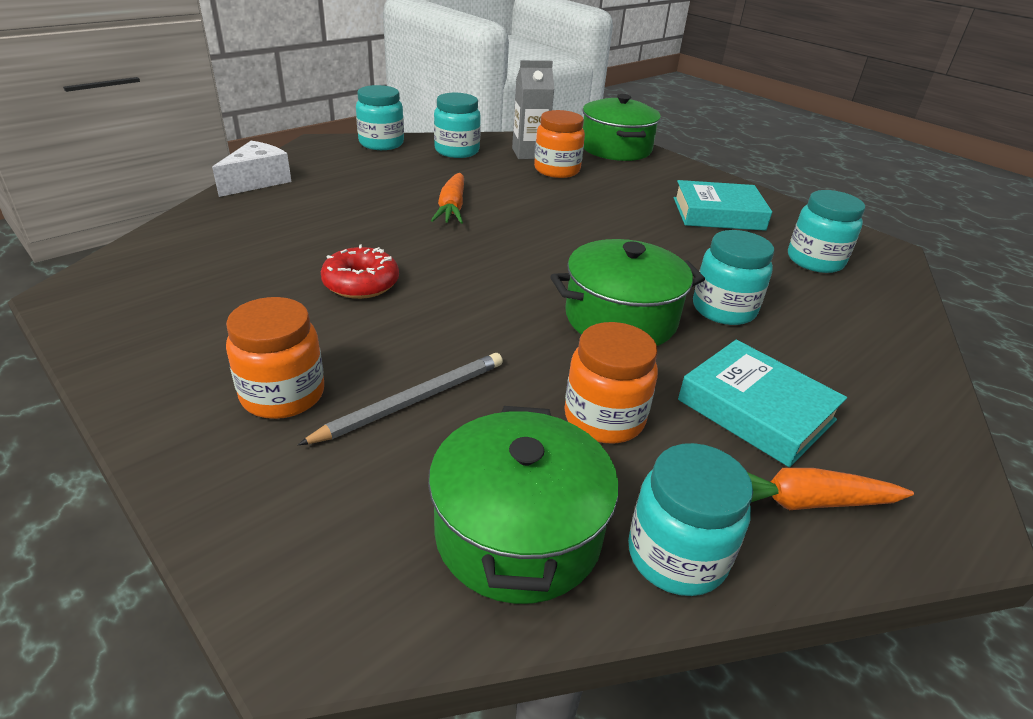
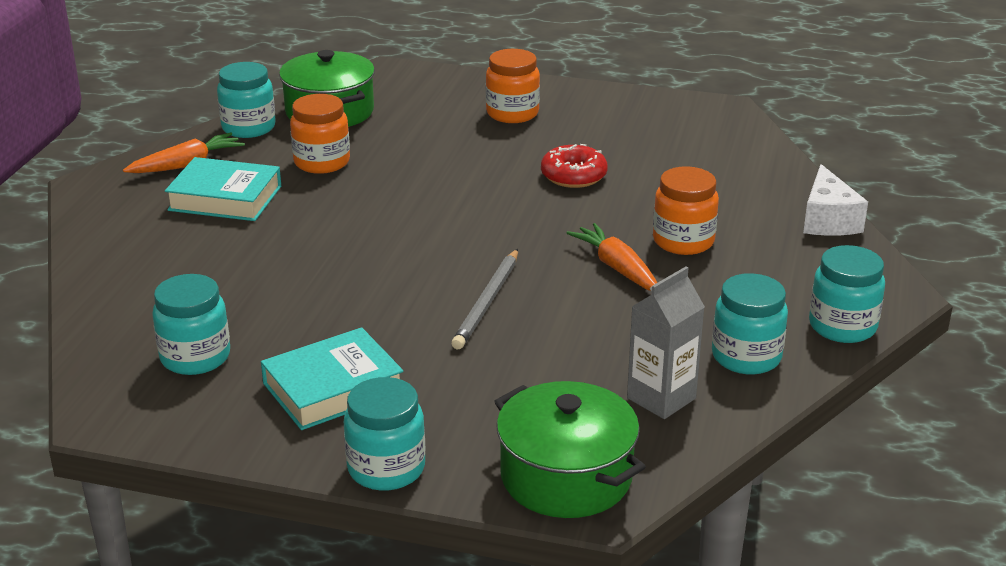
camera: 150 degrees right, 5 degrees down
grey pencil [298,353,503,445] -> grey pencil moved to [451,249,518,349]
orange jar [534,110,585,178] -> orange jar moved to [653,166,719,255]
green pot [550,239,705,346] -> none
turquoise jar [693,230,774,325] -> turquoise jar moved to [344,377,425,491]

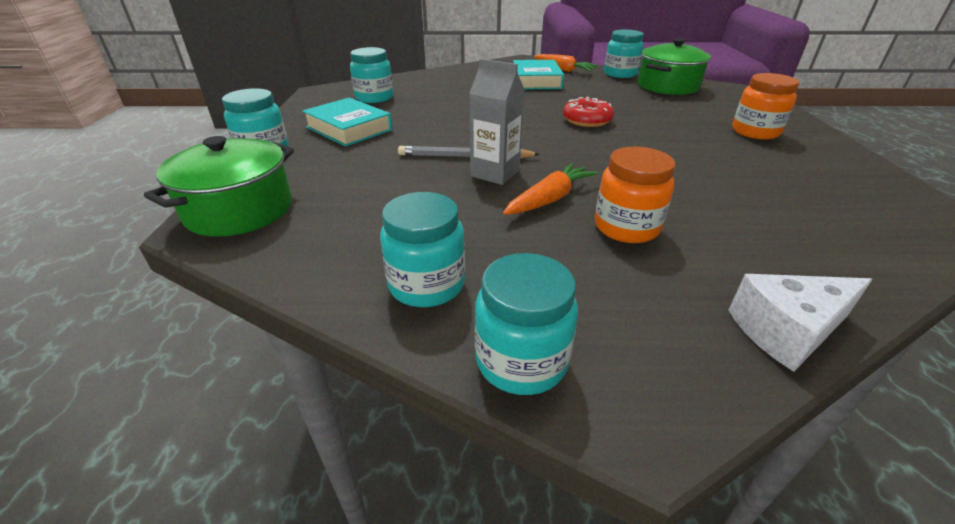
camera: 75 degrees right, 5 degrees up
orange jar [290,94,350,174] -> none
red donut [541,144,608,188] -> red donut moved to [563,96,614,127]
grey carton [627,267,705,419] -> grey carton moved to [469,59,524,185]

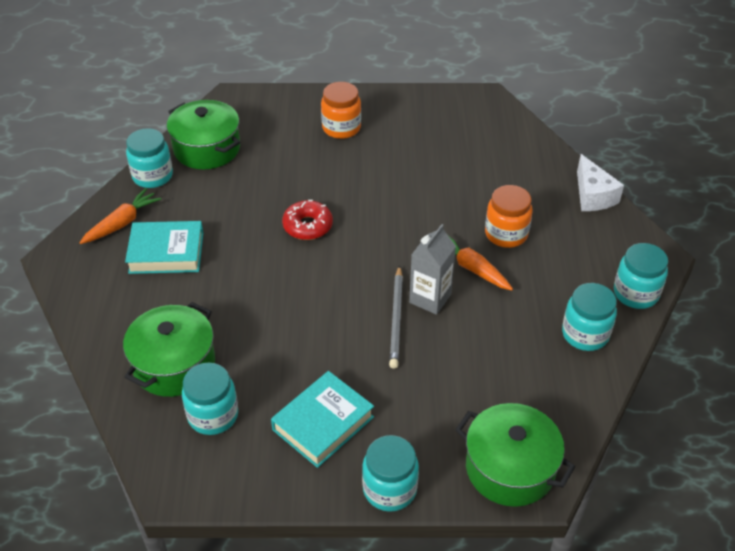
camera: 90 degrees left, 10 degrees up
none -> green pot [123,302,215,397]

